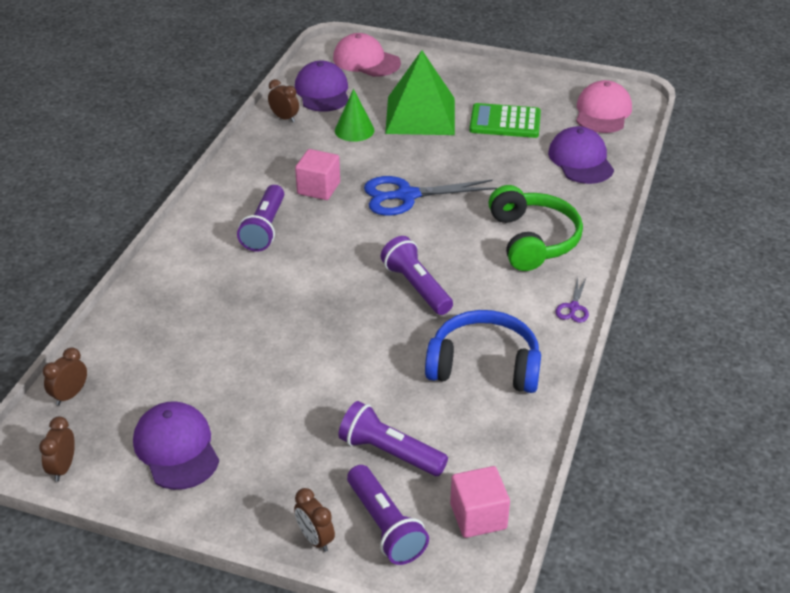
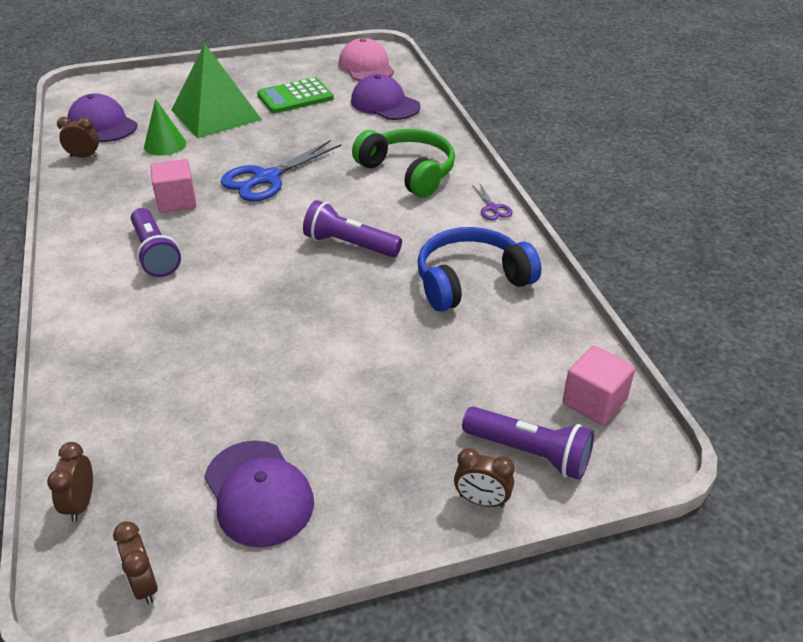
camera: 35 degrees left, 0 degrees up
purple cap [133,401,219,490] -> purple cap turned 150 degrees counterclockwise [204,441,314,548]
pink cap [333,33,401,77] -> none
purple flashlight [338,401,448,476] -> none

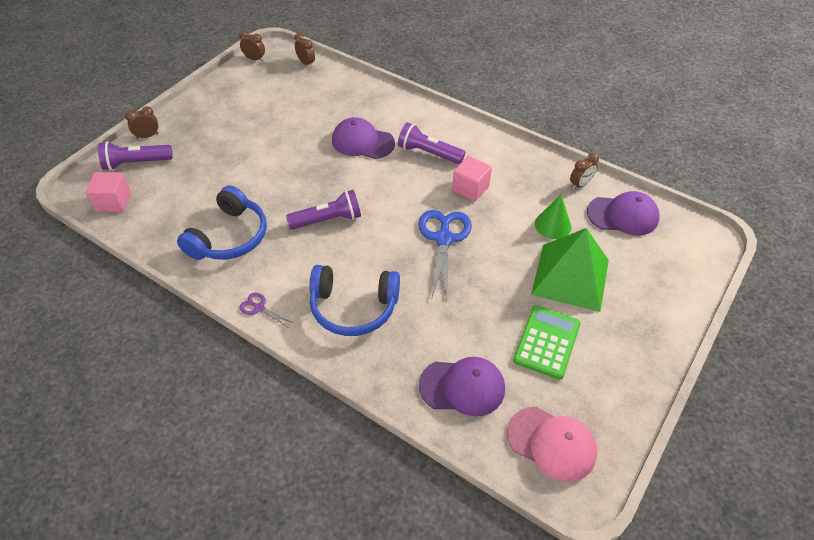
camera: 140 degrees right, 10 degrees up
purple cap [204,441,314,548] -> purple cap moved to [332,117,395,159]
green headphones [352,129,455,198] -> blue headphones [309,265,400,336]

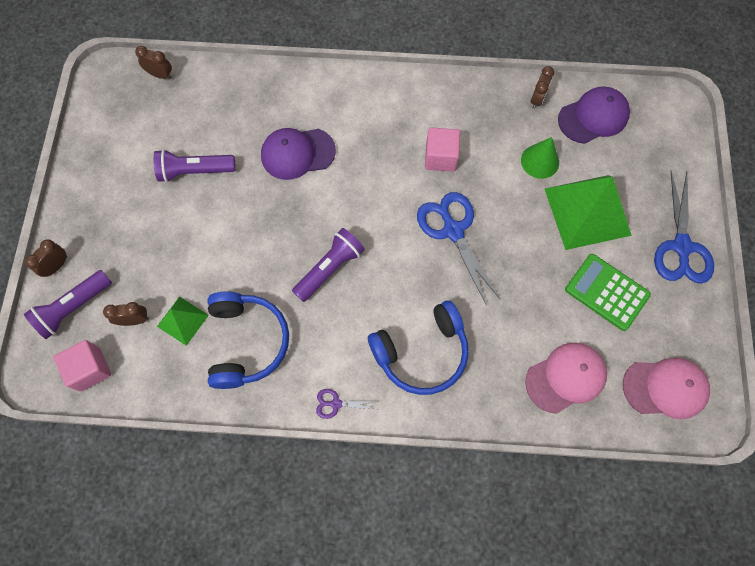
camera: 30 degrees left, 20 degrees up
brown clock [239,30,265,62] -> brown clock moved to [103,302,149,326]
purple flashlight [398,122,465,164] -> purple flashlight moved to [153,149,236,182]
purple cap [419,357,505,416] -> pink cap [525,343,607,414]
green calculator [513,305,581,380] -> green calculator turned 45 degrees counterclockwise [565,254,651,331]
none -> green pyramid [157,296,209,346]
none -> blue scissors [654,171,714,283]

